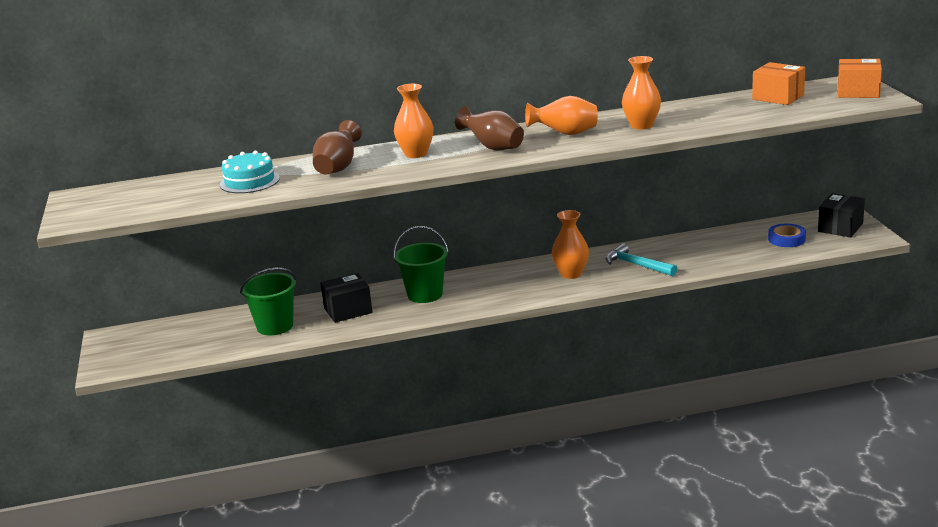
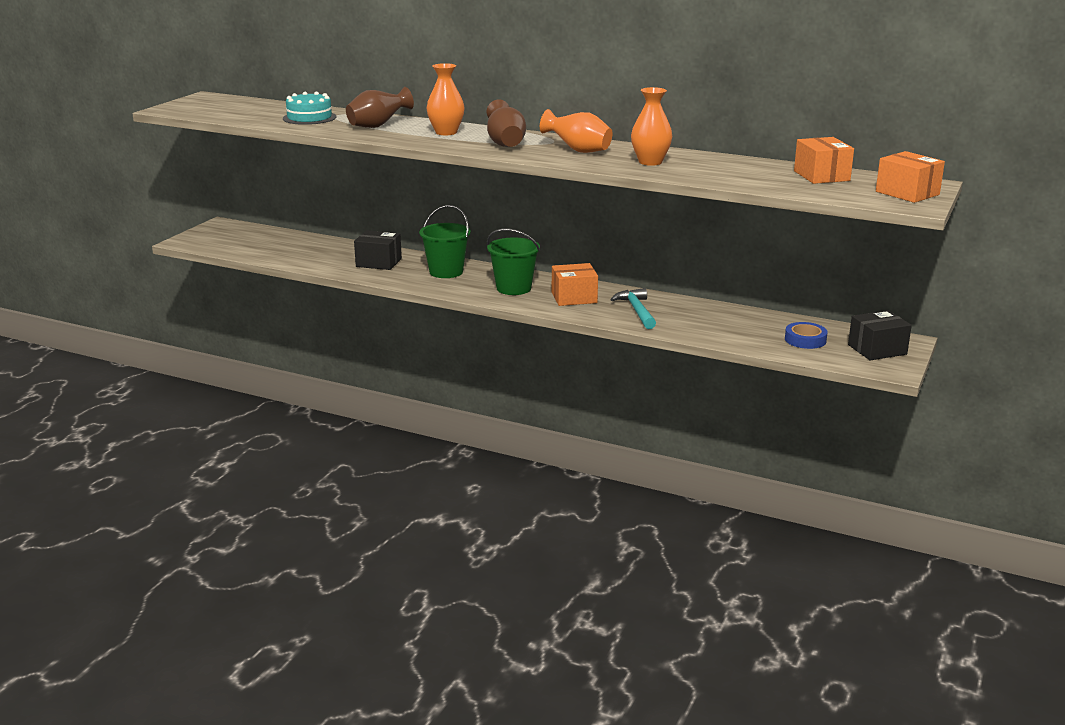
camera: 35 degrees right, 0 degrees up
green bucket [240,268,297,335] -> green bucket moved to [487,229,540,295]
orange vase [552,210,589,279] -> orange box [552,263,598,306]

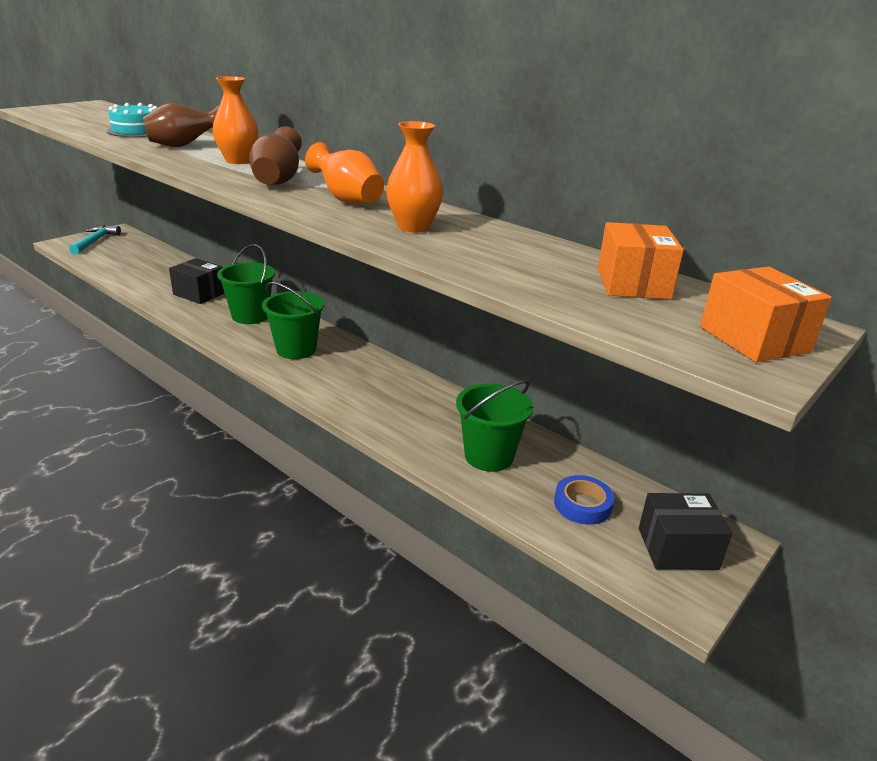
camera: 15 degrees right, 5 degrees up
orange box [552,263,598,306] -> none
turquoise hammer [610,288,656,329] -> turquoise hammer moved to [69,225,121,255]
none -> green bucket [456,380,533,472]

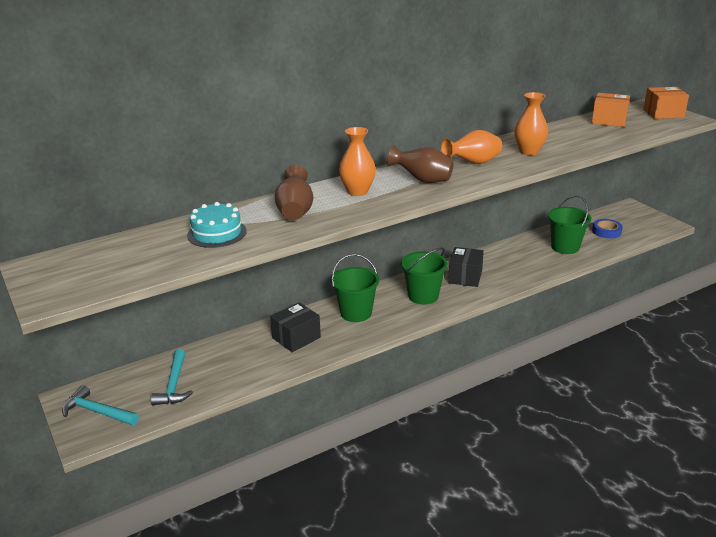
camera: 70 degrees left, 0 degrees up
black box [639,493,732,570] -> black box moved to [448,247,484,287]
none -> turquoise hammer [151,349,193,405]

